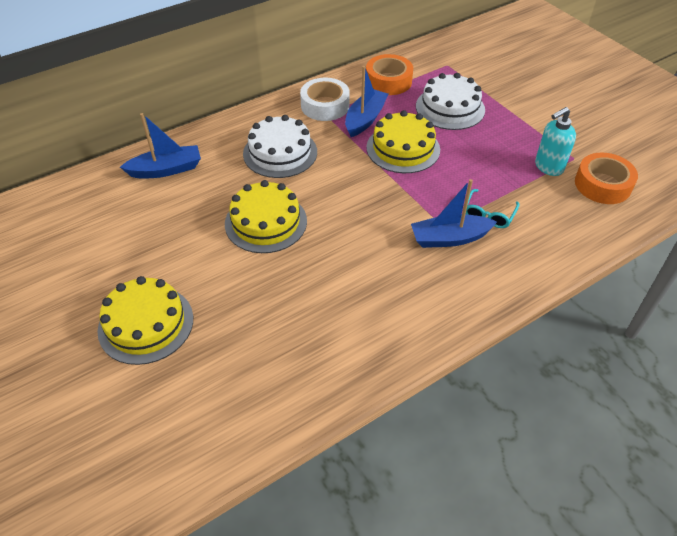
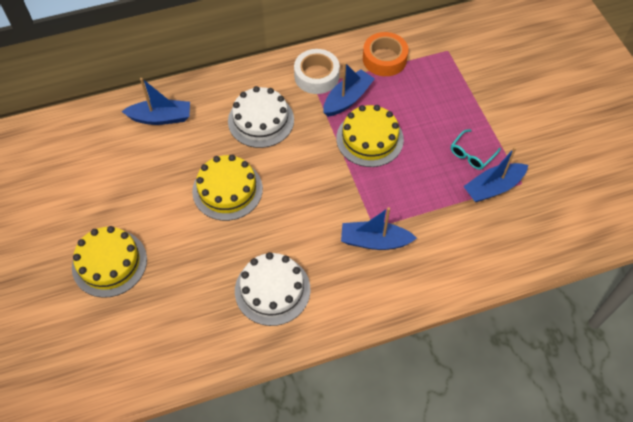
camera: 15 degrees right, 10 degrees up
white cake [416,73,485,130] -> white cake moved to [235,252,310,326]
turquoise glasses [466,189,520,228] -> turquoise glasses moved to [451,129,501,170]
turquoise soap dispenser [535,107,576,176] -> blue boat [463,147,528,202]
orange tape [575,153,638,204] -> none

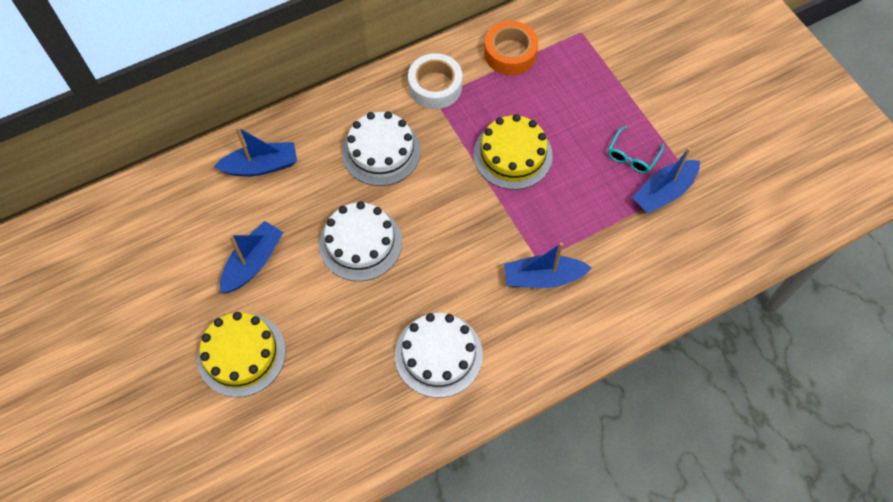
camera: 10 degrees left, 5 degrees up
yellow cake [192,155,263,221] -> white cake [319,201,402,281]
blue boat [323,62,375,117] -> blue boat moved to [220,221,283,293]

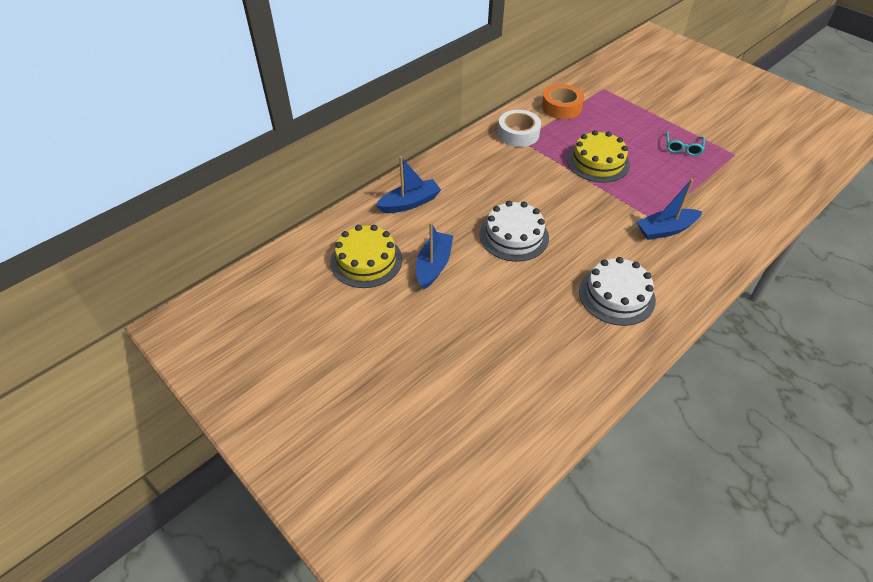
camera: 15 degrees left, 15 degrees down
yellow cake [197,312,286,397] -> yellow cake moved to [330,225,402,288]
white cake [342,111,421,186] -> none
blue boat [632,147,700,214] -> none

